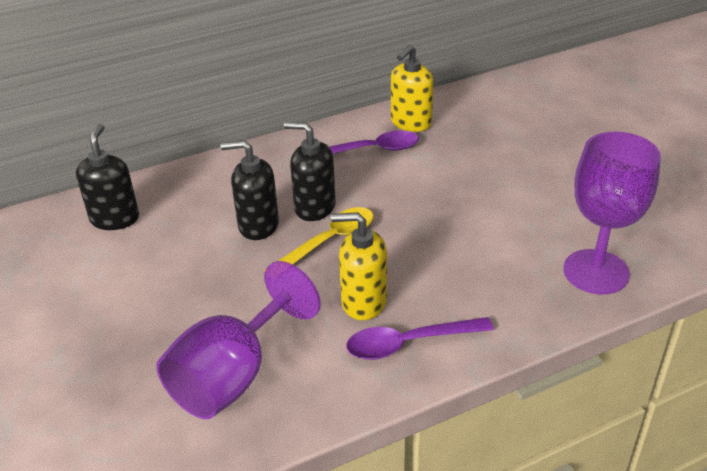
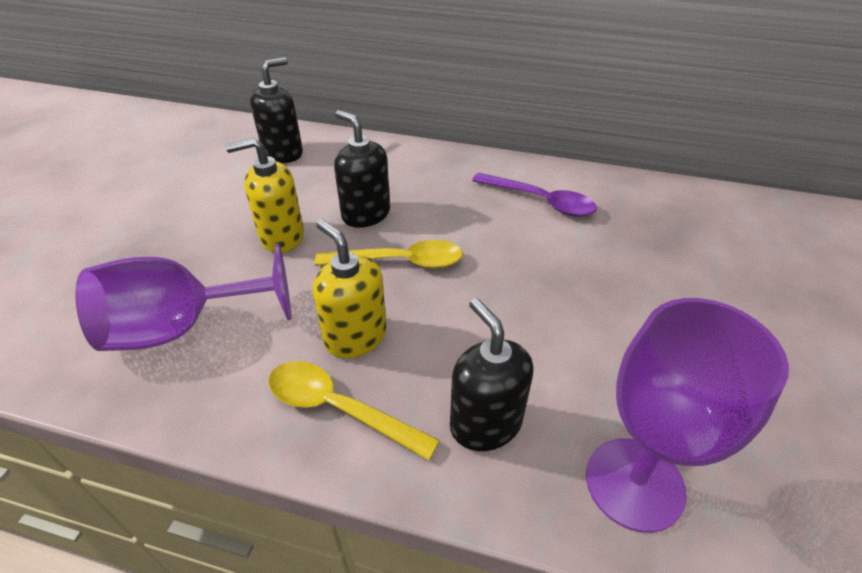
camera: 40 degrees right, 5 degrees up
black soap dispenser [284,122,336,221] -> black soap dispenser moved to [450,298,533,451]
purple spoon [346,317,494,360] -> yellow spoon [268,361,440,461]
yellow soap dispenser [391,45,434,132] -> yellow soap dispenser moved to [225,137,304,253]

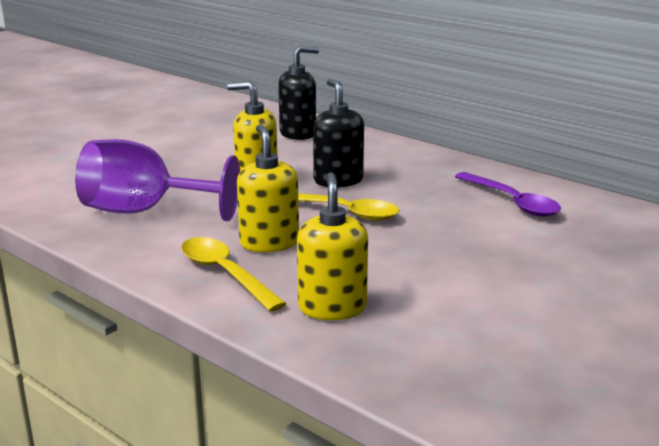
camera: 25 degrees right, 20 degrees down
black soap dispenser [450,298,533,451] -> yellow soap dispenser [297,172,368,320]
purple goblet [586,298,789,533] -> none

